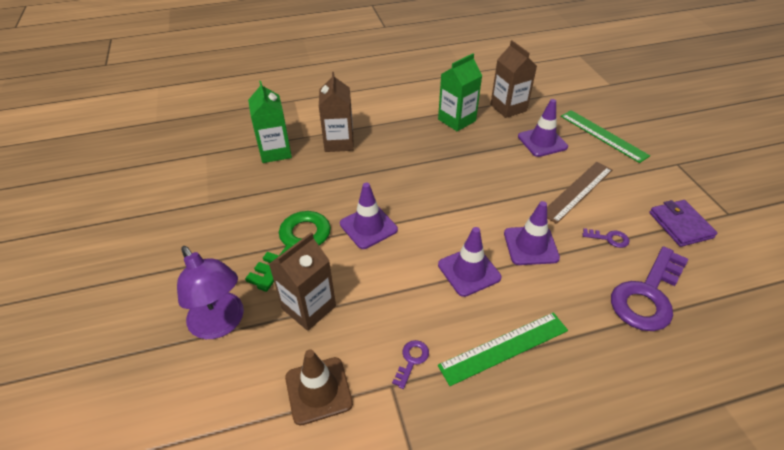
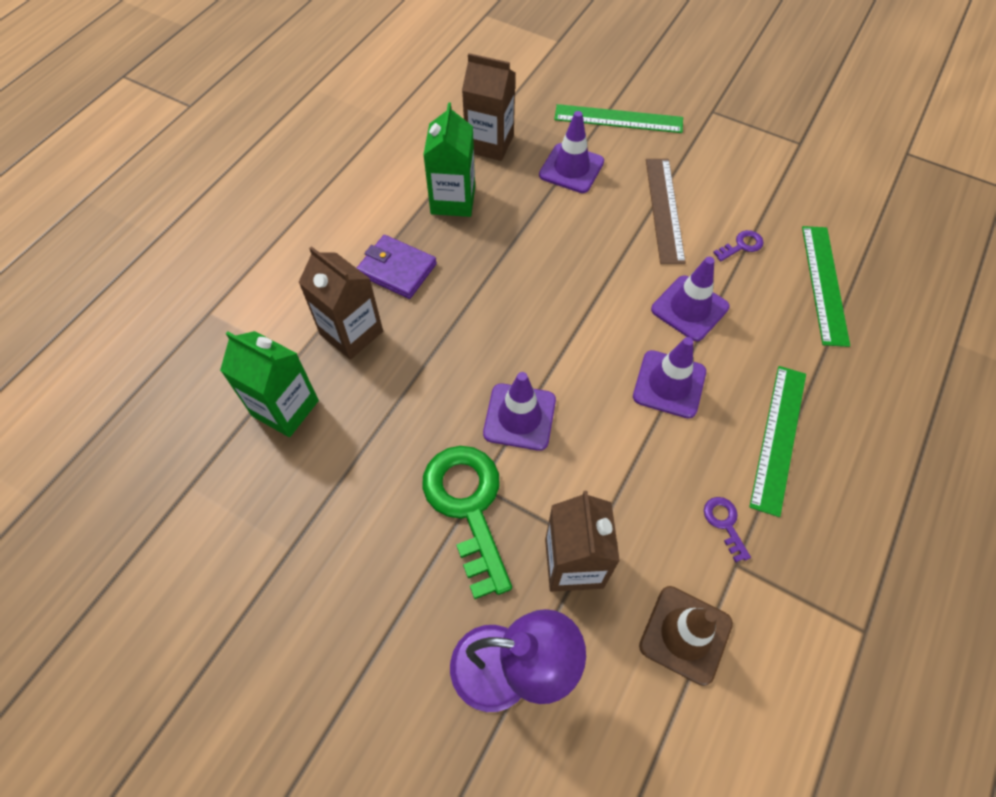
camera: 45 degrees left, 15 degrees up
purple key [611,246,688,331] -> green ruler [802,226,850,347]
purple wallet [649,200,717,247] -> purple wallet moved to [357,235,437,299]

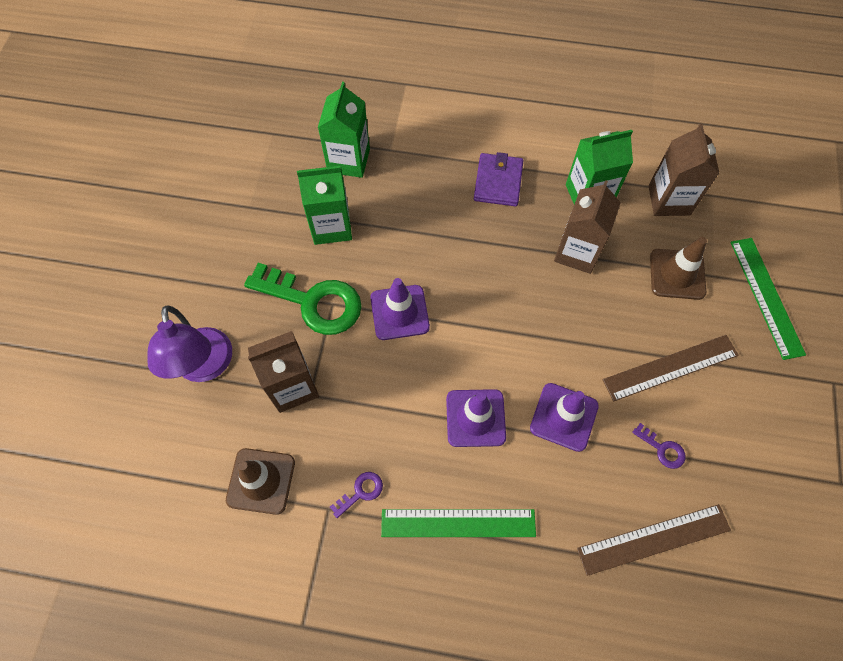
camera: 70 degrees right, 5 degrees up
brown carton [298,246,383,360] -> brown carton moved to [554,180,621,274]
green key [422,446,512,599] -> green key turned 60 degrees clockwise [244,263,362,335]
purple traffic cone [539,111,604,193] -> brown traffic cone [650,237,707,300]
green ruler [802,226,850,347] -> brown ruler [577,504,731,576]
none -> green carton [297,166,352,245]

